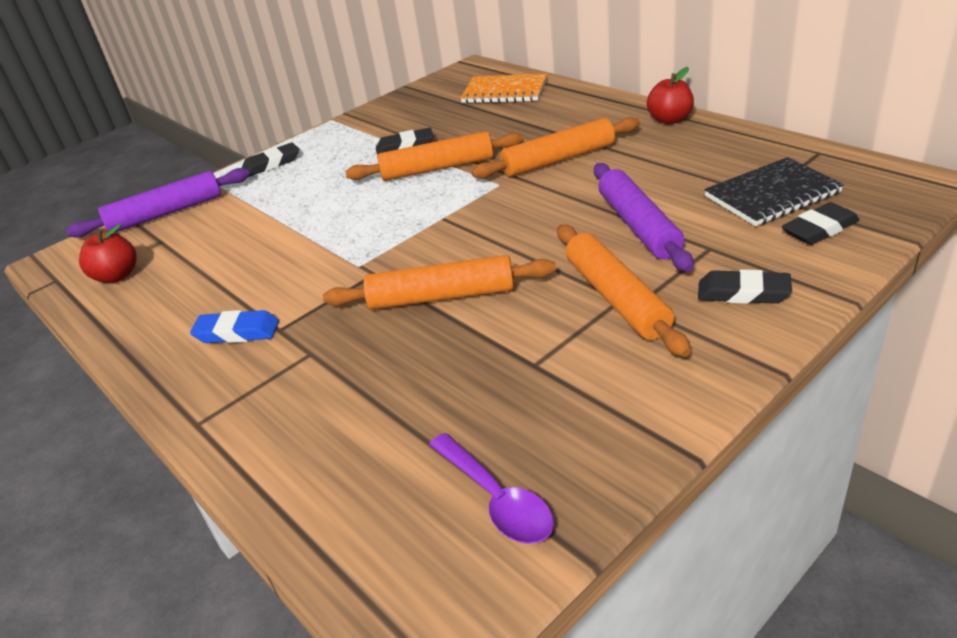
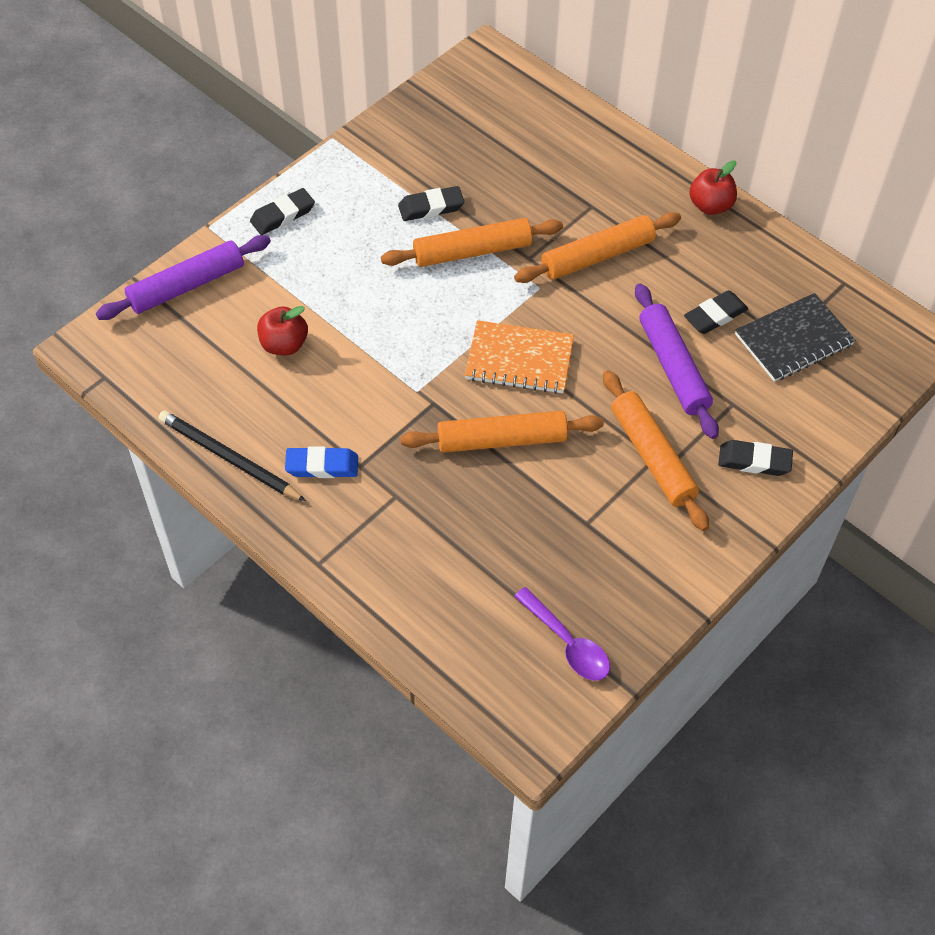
camera: 10 degrees left, 20 degrees up
red apple [79,224,137,283] -> red apple moved to [257,306,308,355]
orange notebook [460,74,548,104] -> orange notebook moved to [465,320,574,394]
black eraser [782,202,859,245] -> black eraser moved to [684,290,748,334]
none -> black pencil [159,411,306,501]

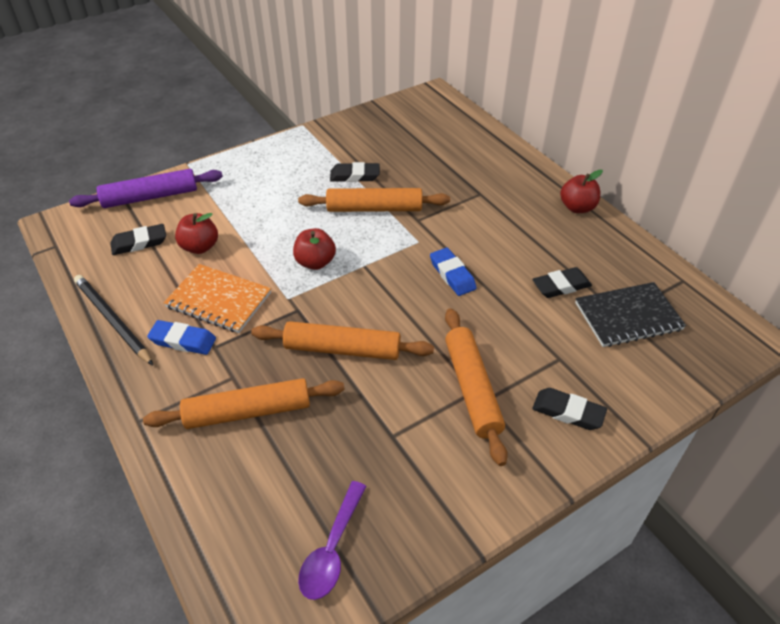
camera: 15 degrees right, 10 degrees down
black eraser [250,188,315,235] -> black eraser moved to [110,224,166,255]
orange notebook [465,320,574,394] -> orange notebook moved to [164,264,271,333]
orange rolling pin [514,212,681,283] -> orange rolling pin moved to [143,378,345,429]
purple spoon [514,587,610,681] -> purple spoon turned 45 degrees clockwise [298,481,367,600]
purple rolling pin [635,283,719,439] -> none
none -> red apple [293,228,336,270]
none -> blue eraser [430,248,477,296]

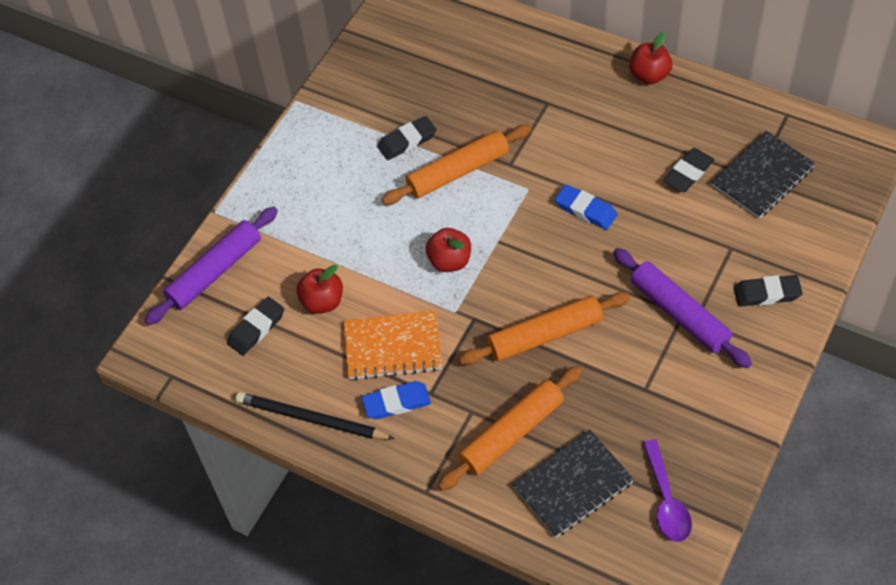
camera: 25 degrees left, 10 degrees up
orange rolling pin [445,308,508,466] -> purple rolling pin [613,248,752,368]
none -> black notebook [512,429,634,538]

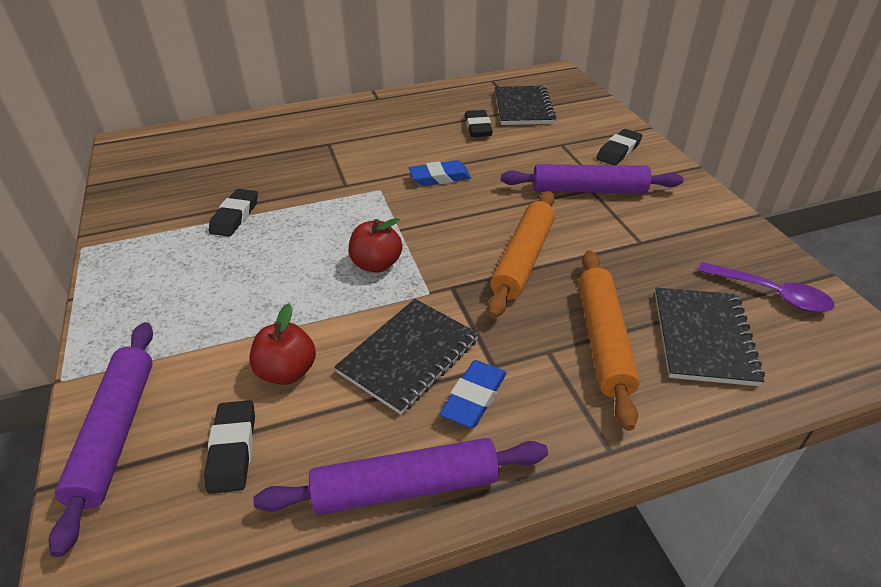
camera: 50 degrees left, 15 degrees down
black pencil [236,392,395,440] -> purple rolling pin [253,438,548,515]
orange notebook [344,310,442,380] -> black notebook [334,299,479,415]
orange rolling pin [381,125,532,205] -> none
red apple [629,32,673,84] -> none

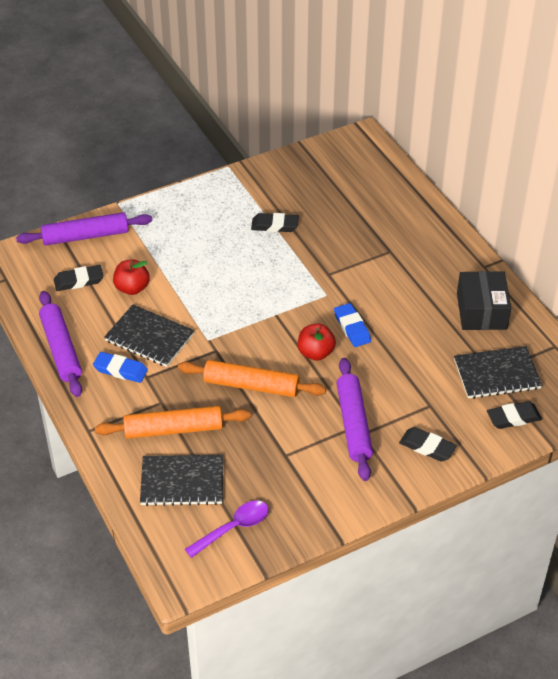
camera: 80 degrees right, 5 degrees up
red apple [349,218,402,273] -> red apple moved to [298,324,336,361]
black eraser [465,110,493,137] -> black eraser moved to [487,401,542,429]
purple spoon [697,262,835,312] -> purple spoon turned 150 degrees counterclockwise [185,501,269,558]
none -> black box [457,271,511,330]

